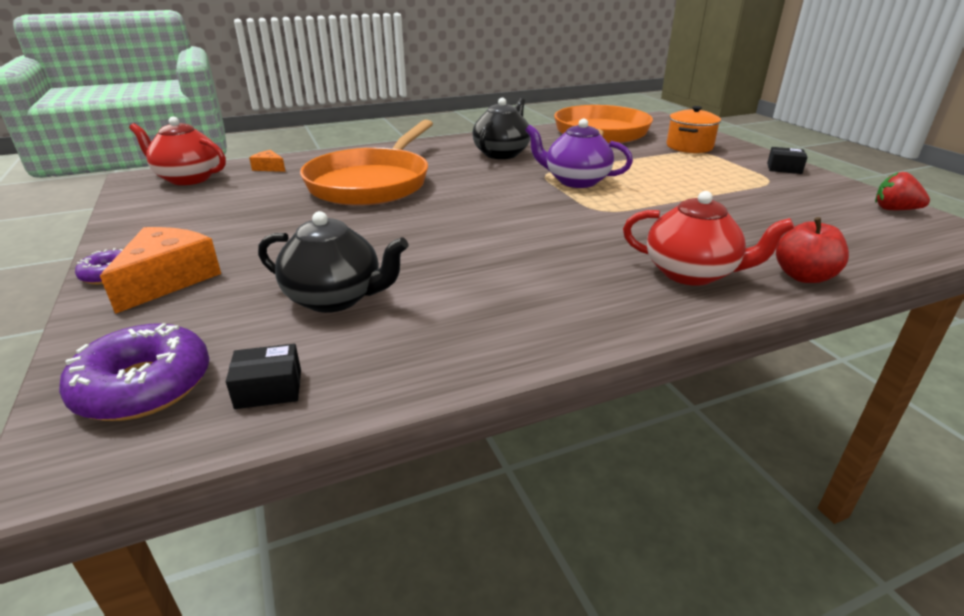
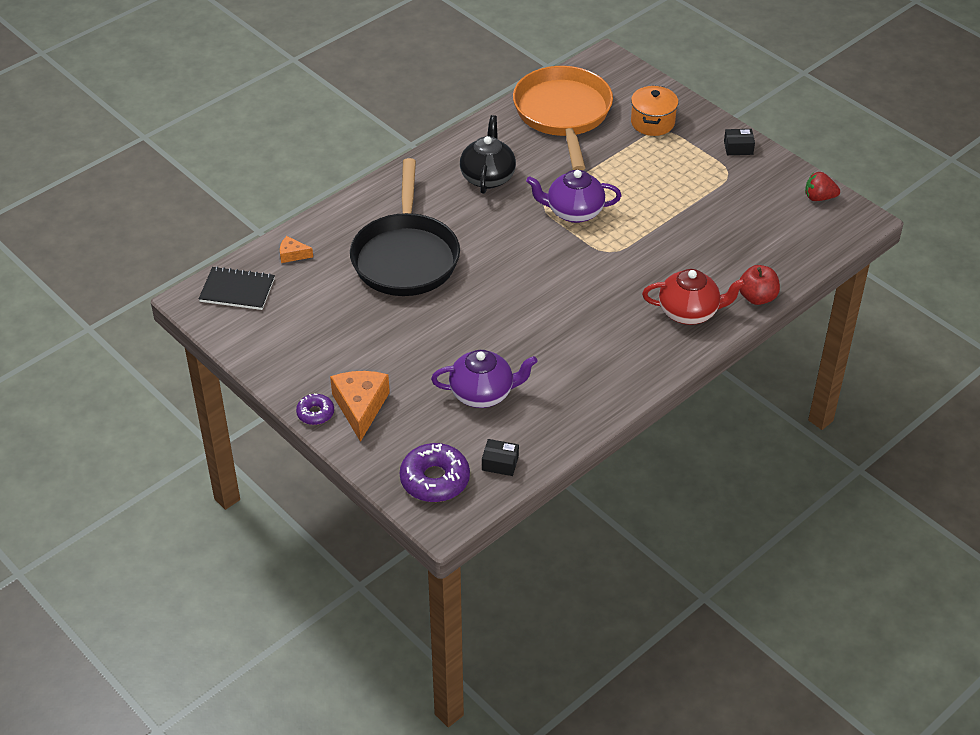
camera: 20 degrees left, 15 degrees up
red teapot [129,117,226,185] -> black notebook [199,266,275,310]
black box [226,344,301,409] -> black box turned 45 degrees clockwise [482,439,519,476]
black teapot [258,211,408,313] -> purple teapot [431,350,538,408]
orange pan [300,120,433,206] -> black pan [350,158,460,296]

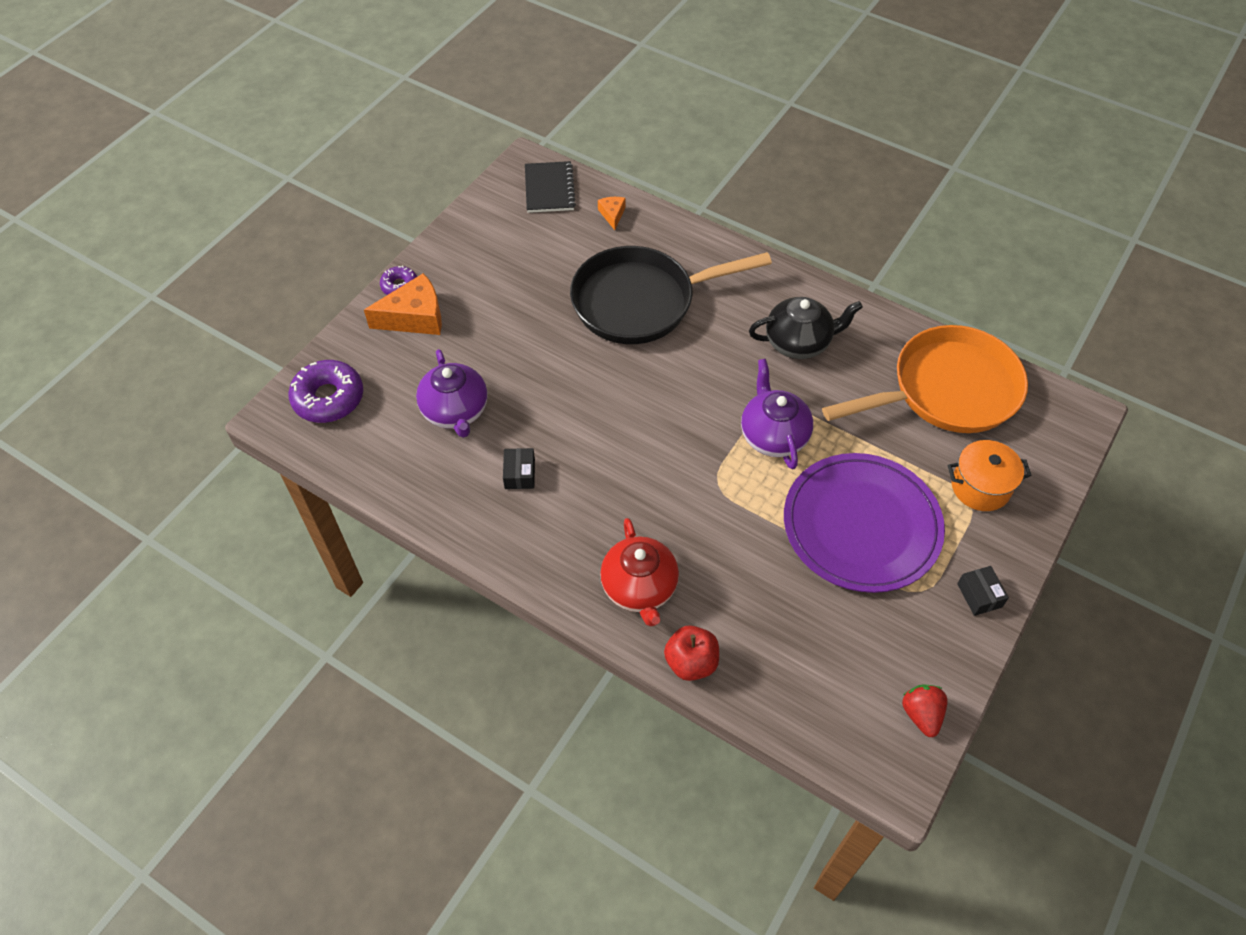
camera: 75 degrees right, 10 degrees up
black box [482,439,519,476] -> black box moved to [503,448,535,489]
none -> purple plate [784,453,945,593]

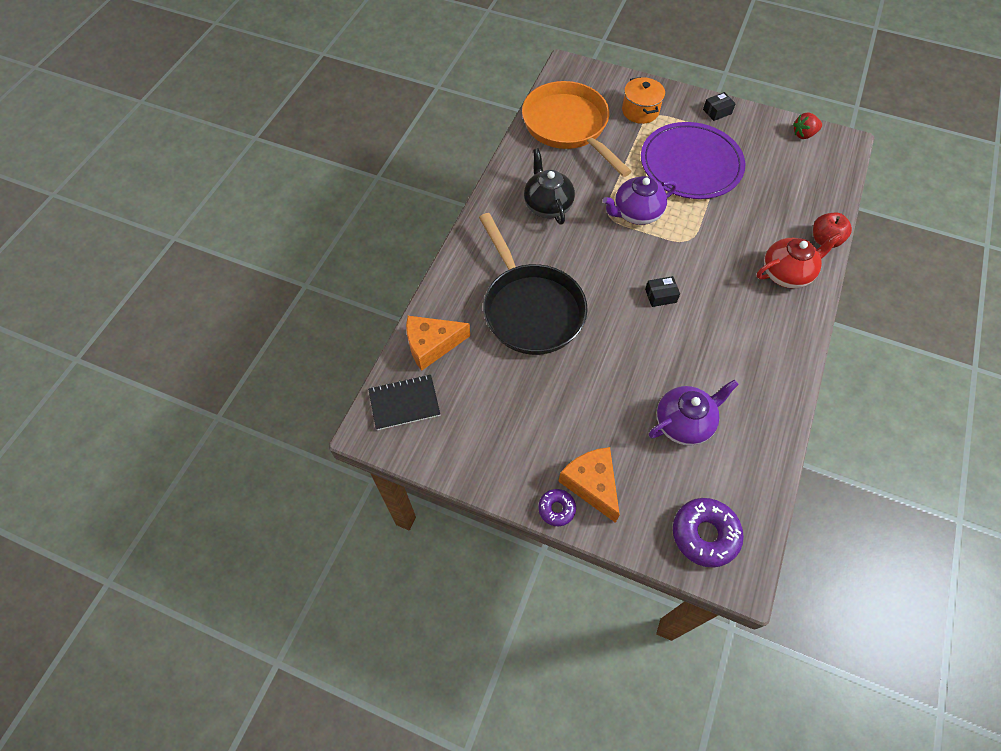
camera: 100 degrees left, 5 degrees up
black box [503,448,535,489] -> black box moved to [645,276,680,307]
orange cheese [598,197,626,230] -> orange cheese [406,316,470,371], size x1.98

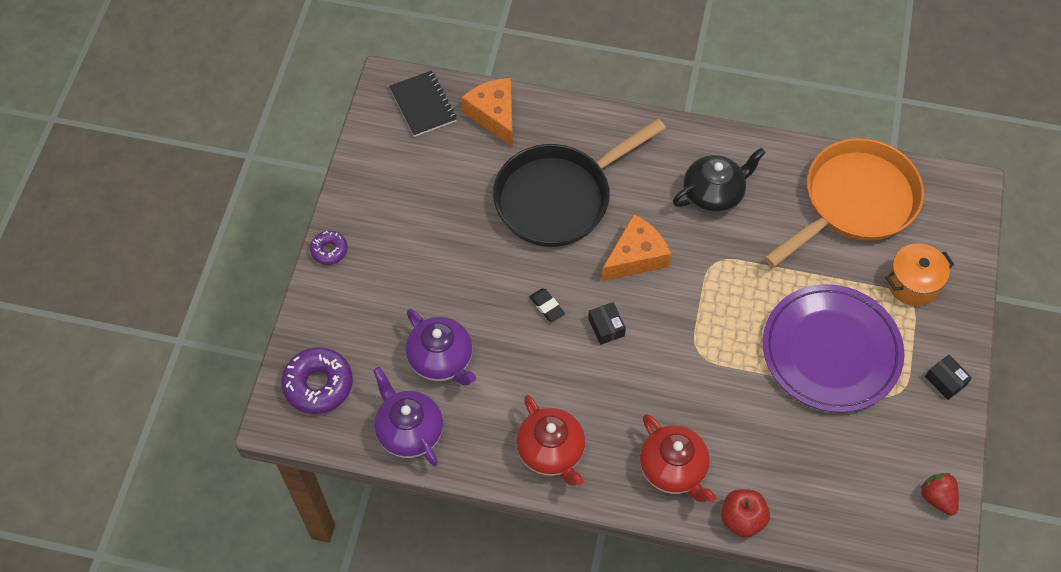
camera: 80 degrees right, 0 degrees up
orange cheese [558,447,620,523] -> orange cheese moved to [601,214,671,281]
purple teapot [603,176,677,225] -> purple teapot moved to [373,367,443,466]
none -> red teapot [516,395,585,486]
none -> black eraser [530,288,565,322]

